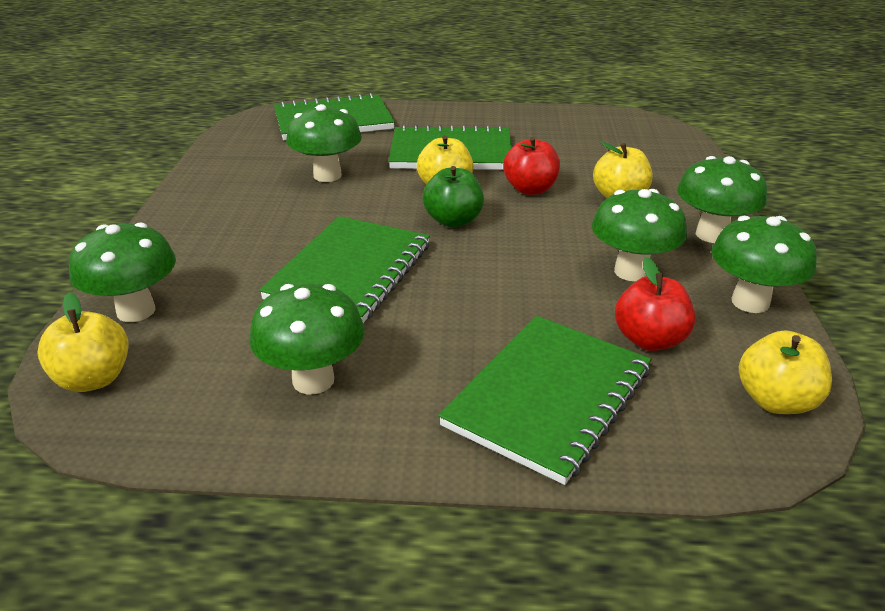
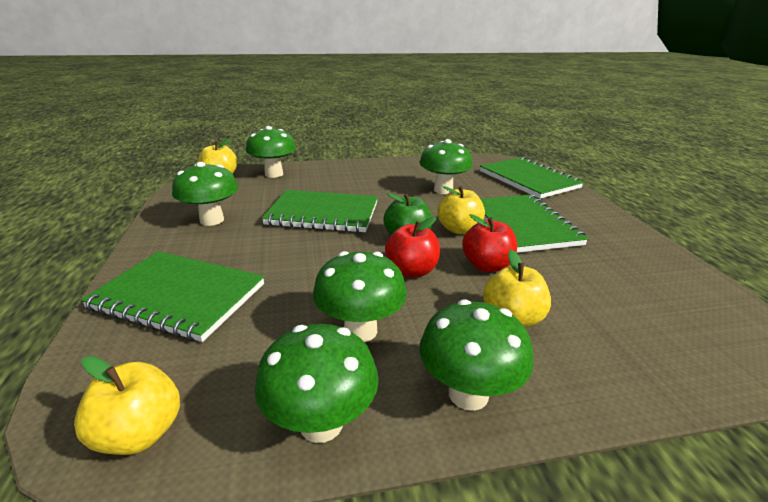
camera: 75 degrees right, 5 degrees down
red apple [615,257,695,351] -> red apple moved to [385,217,440,277]

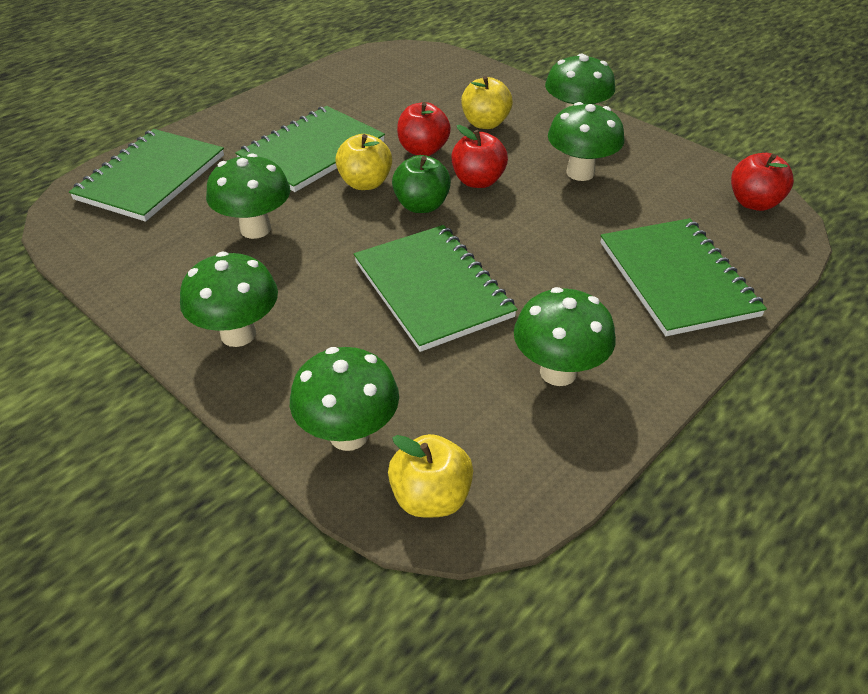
camera: 125 degrees left, 15 degrees up
yellow apple [74,356,180,455] -> red apple [731,153,794,211]
green mushroom [255,324,379,443] -> green mushroom moved to [180,252,278,347]

